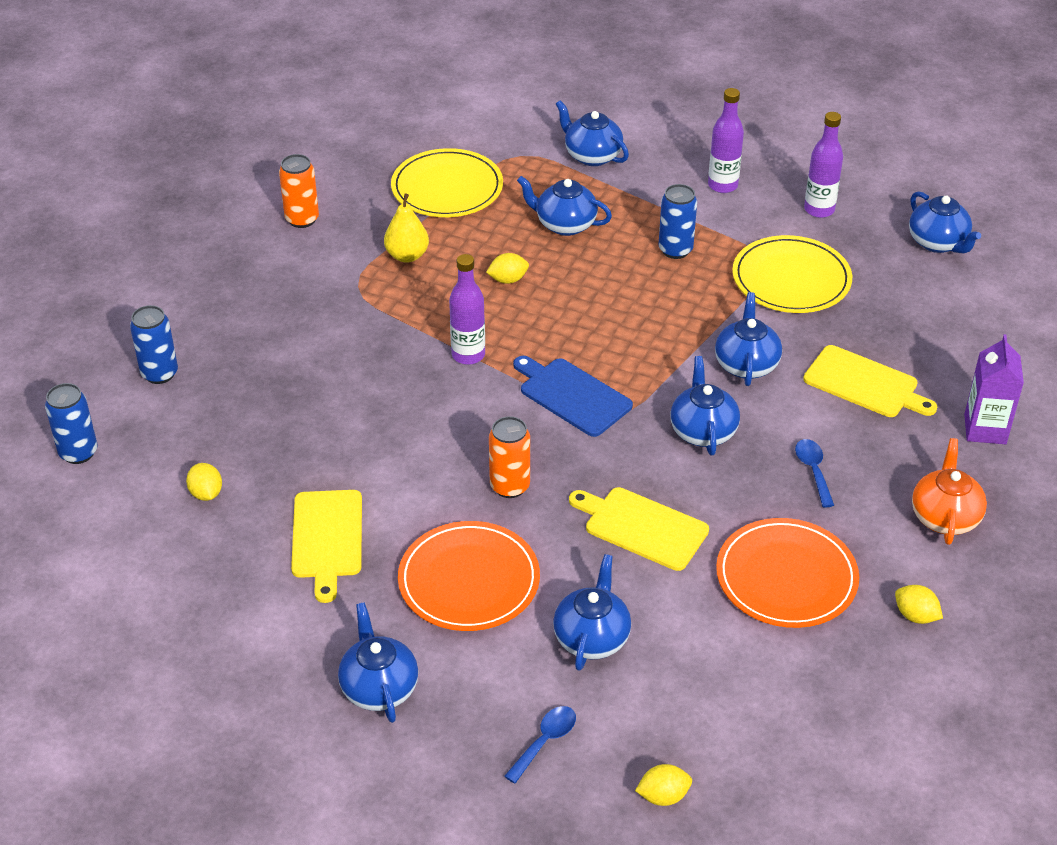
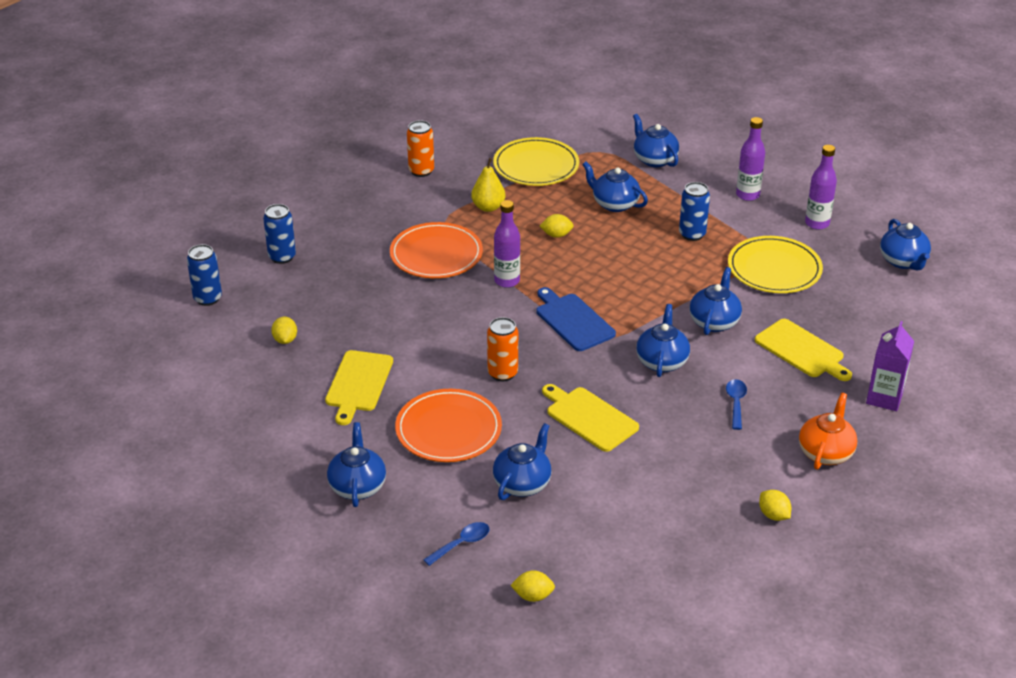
camera: 15 degrees right, 5 degrees down
orange plate [716,518,859,628] -> orange plate moved to [390,222,483,278]

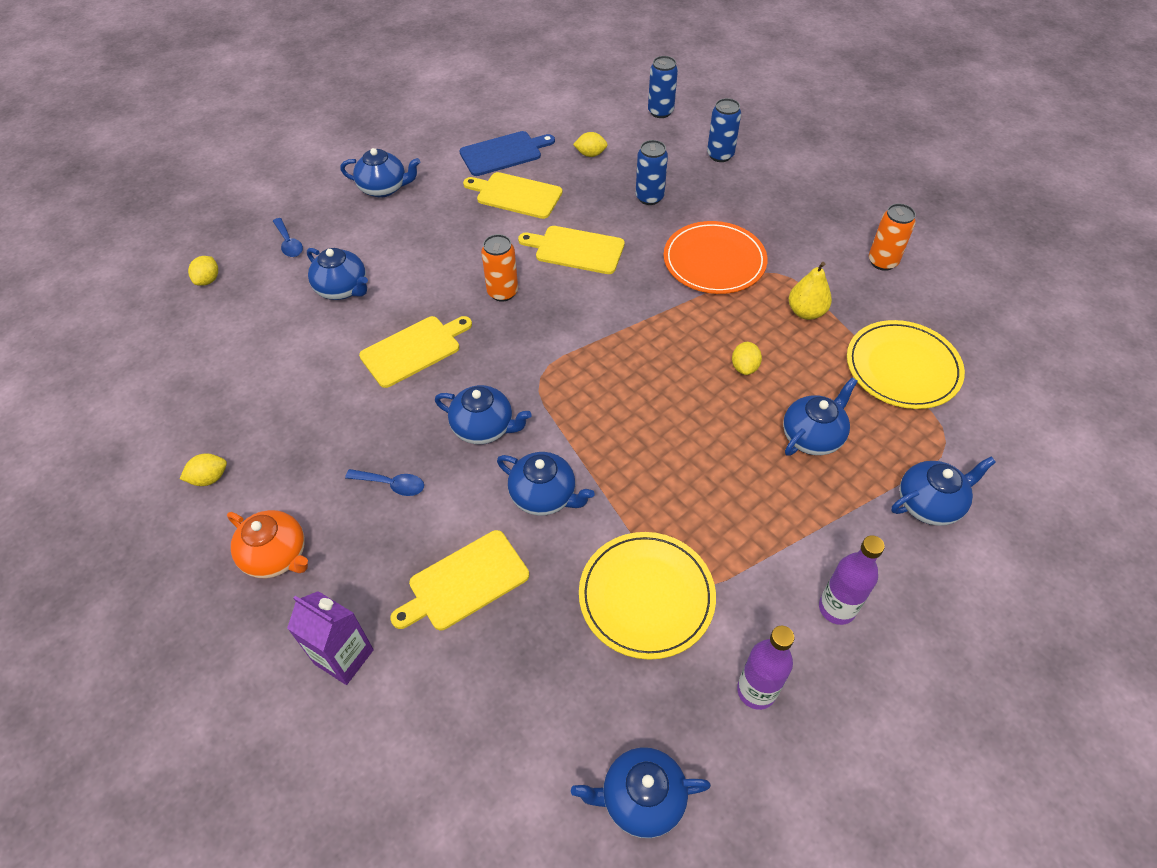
camera: 100 degrees right, 15 degrees up
orange plate [395,389,502,462] -> none
purple bottle [494,200,520,288] -> none
blue cutting board [536,287,616,351] -> blue cutting board moved to [459,131,555,176]
blue can [679,182,710,241] -> blue can moved to [636,140,668,205]
none -> yellow cutting board [518,226,625,274]

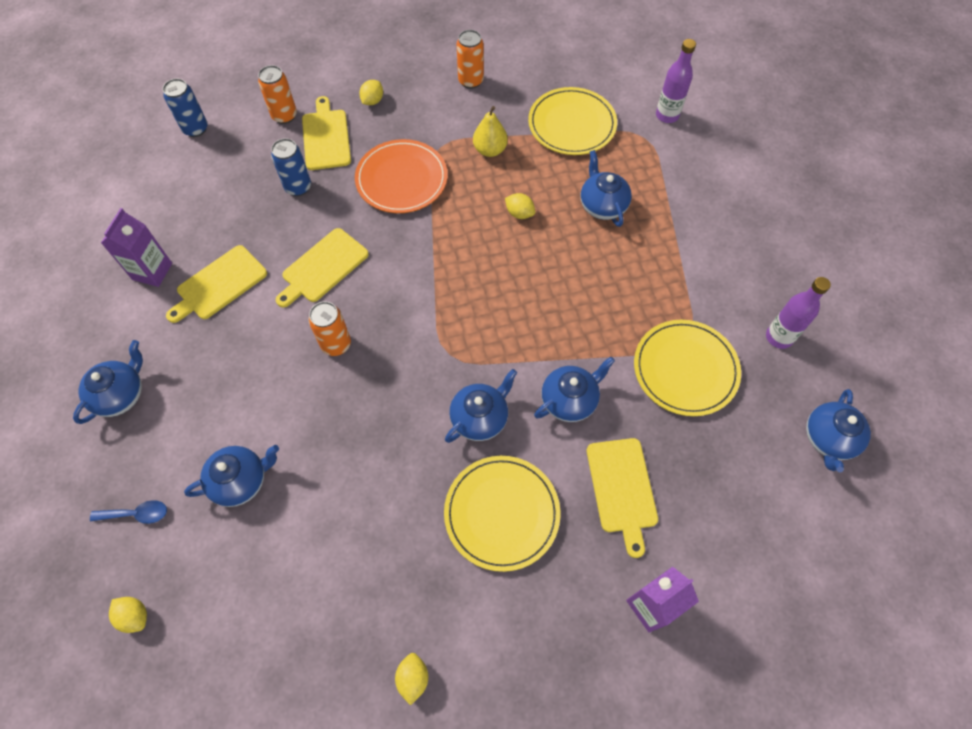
camera: 65 degrees left, 10 degrees up
orange teapot [227,510,308,578] -> none
blue spoon [345,469,424,496] -> yellow plate [444,456,560,572]
yellow cutting board [359,316,472,388] -> yellow cutting board moved to [302,96,351,170]
blue cutting board [459,131,555,176] -> purple carton [101,208,172,287]
yellow lemon [573,132,608,157] -> yellow lemon moved to [359,80,383,105]
blue can [707,98,741,162] -> orange can [258,65,297,124]
purple bottle [819,535,885,625] -> purple bottle moved to [656,39,696,123]
blue teapot [891,457,996,526] -> none

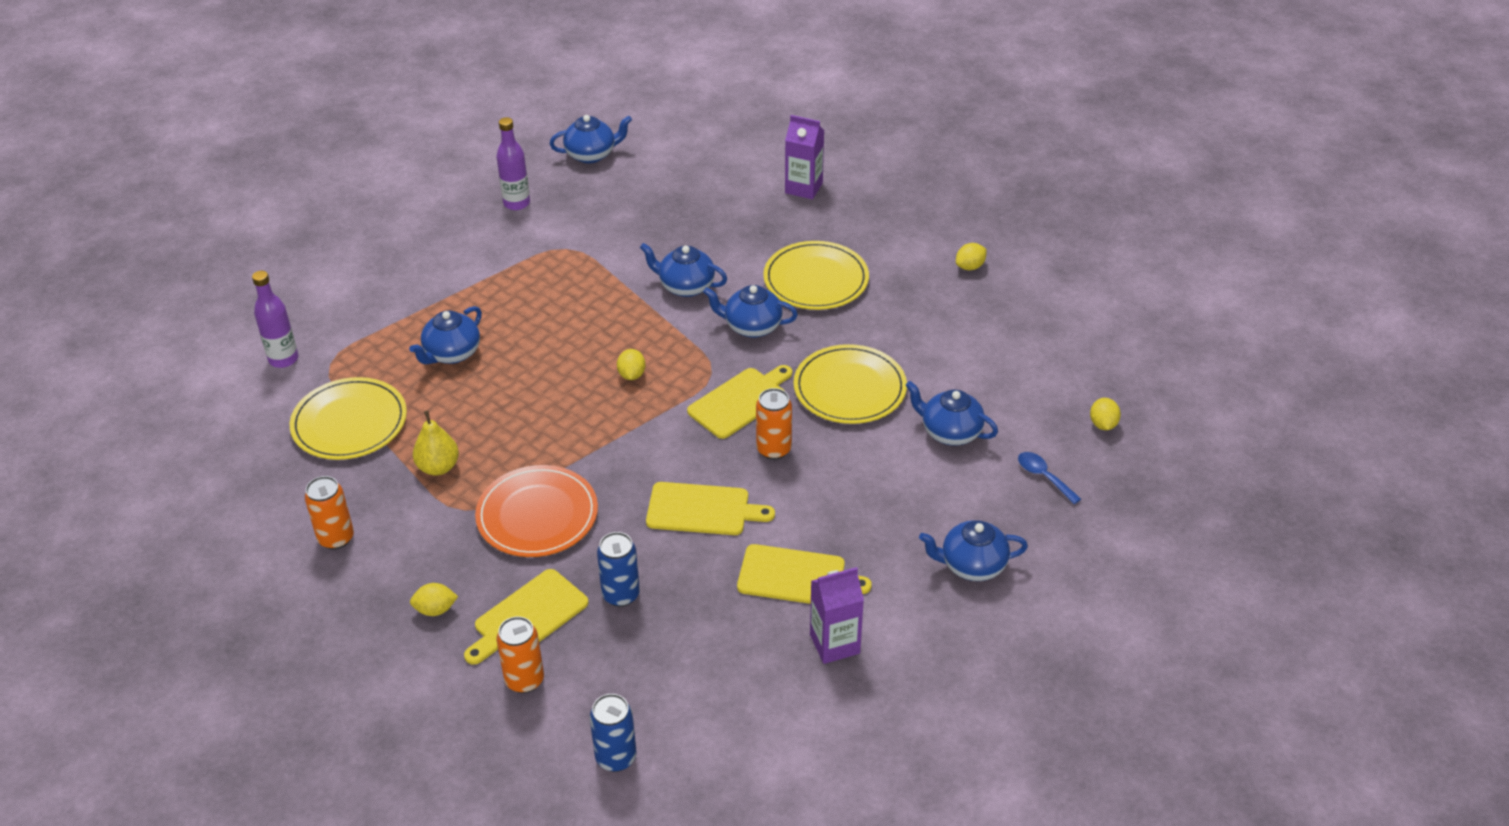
camera: 125 degrees left, 20 degrees down
yellow lemon [505,193,535,219] -> yellow lemon moved to [617,349,646,380]
yellow cutting board [587,438,658,558] -> yellow cutting board moved to [687,365,792,439]
yellow plate [634,320,741,416] -> yellow plate moved to [793,344,907,424]

